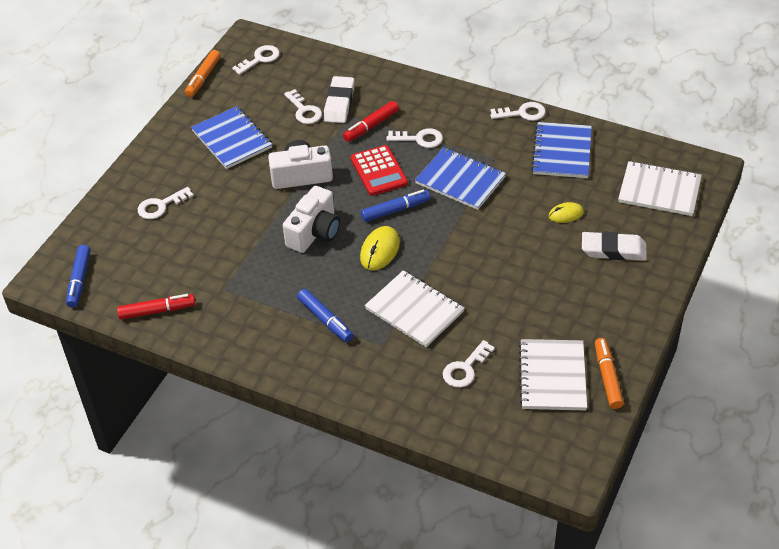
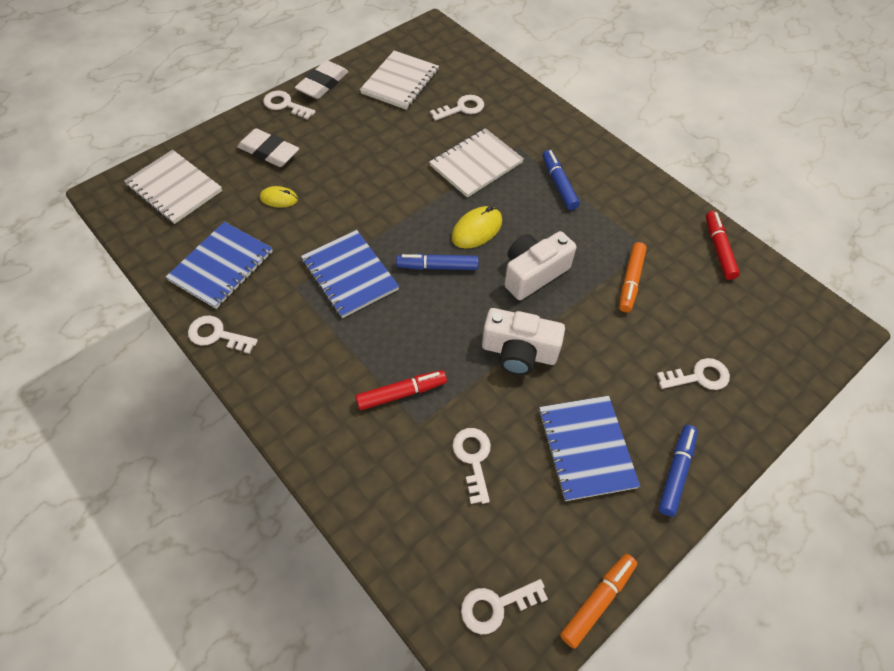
camera: 160 degrees left, 10 degrees up
blue marker [66,245,91,308] -> blue marker moved to [658,425,698,517]
red marker [117,294,195,320] -> red marker turned 75 degrees clockwise [706,211,740,280]
white eraser [323,76,355,123] -> white eraser moved to [295,60,349,99]
red calculator [351,145,408,196] -> none
white notebook [365,270,464,347] -> white notebook turned 75 degrees clockwise [429,128,524,198]
white key [387,128,443,148] -> white key moved to [263,91,316,120]
orange marker [595,338,624,409] -> orange marker moved to [619,242,647,312]

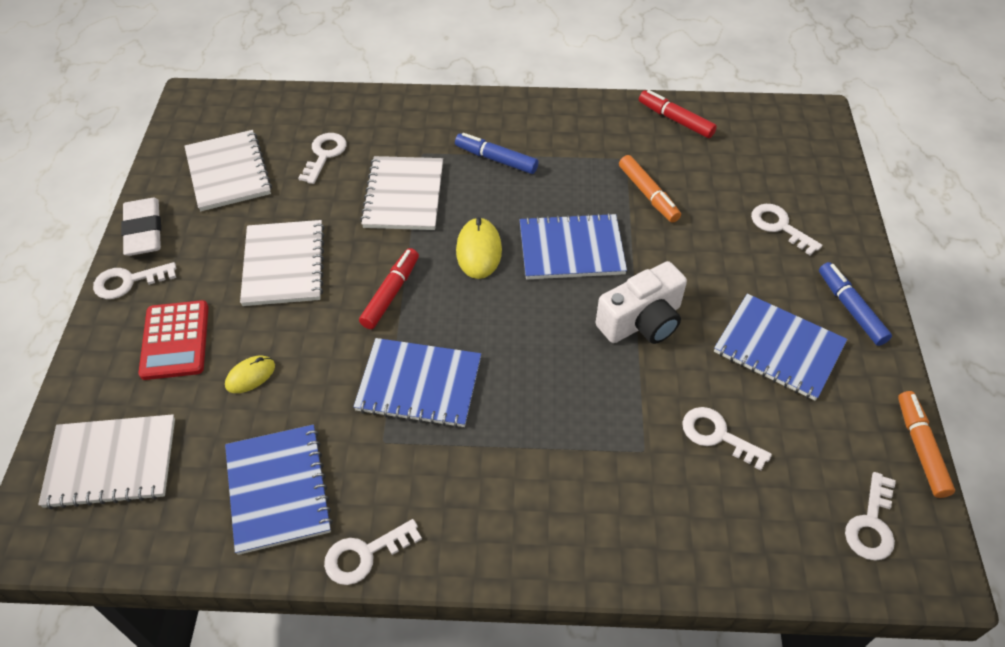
camera: 45 degrees left, 5 degrees down
white eraser [237,128,299,167] -> red calculator [138,300,209,380]
red marker [356,370,447,410] -> red marker moved to [359,248,419,329]
blue marker [396,254,479,270] -> none
white camera [504,231,576,300] -> blue notebook [520,213,627,279]
white key [657,358,730,390] -> white key turned 75 degrees counterclockwise [751,204,822,256]
none -> white notebook [240,220,325,306]

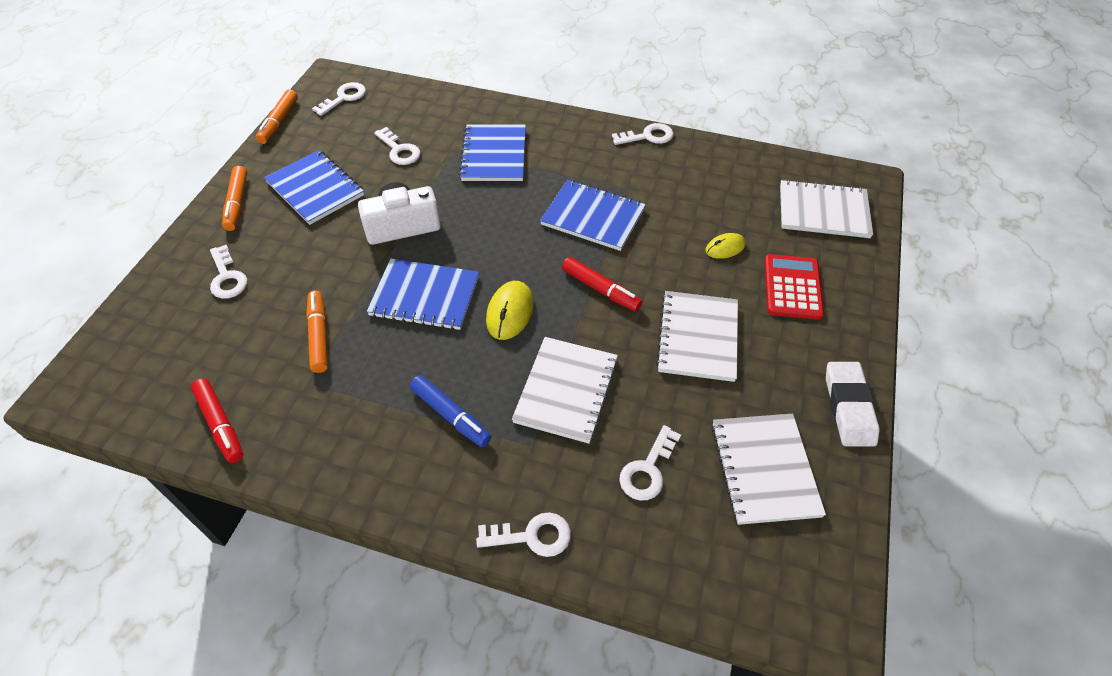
camera: 165 degrees left, 0 degrees up
white key [93,262,176,299] -> white key moved to [476,512,571,557]
blue notebook [225,425,333,555] -> blue notebook moved to [459,124,526,181]
red marker [359,248,419,329] -> red marker turned 90 degrees counterclockwise [562,257,642,312]
blue marker [819,262,892,346] -> orange marker [222,166,247,231]

